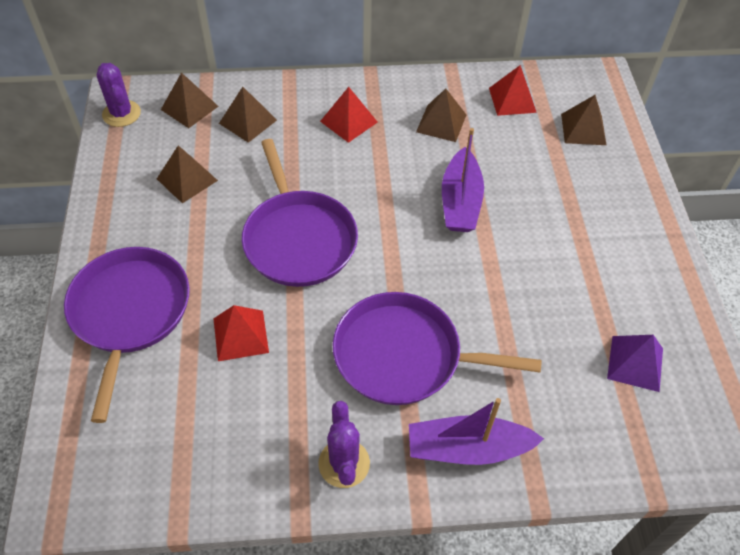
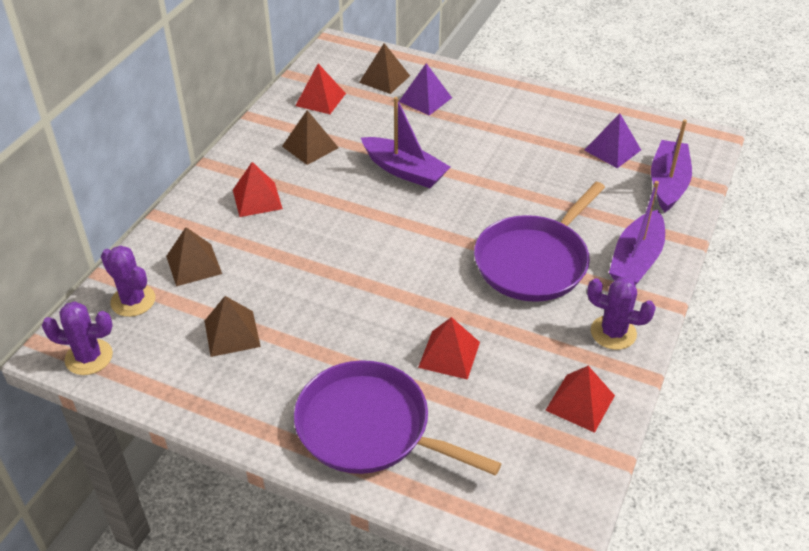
camera: 60 degrees left, 10 degrees down
brown pyramid [161,72,219,128] -> purple cactus [101,245,155,317]
purple pan [242,139,358,287] -> none
none -> purple pyramid [399,63,452,115]
none -> red pyramid [545,366,615,433]
none -> purple boat [651,119,692,212]

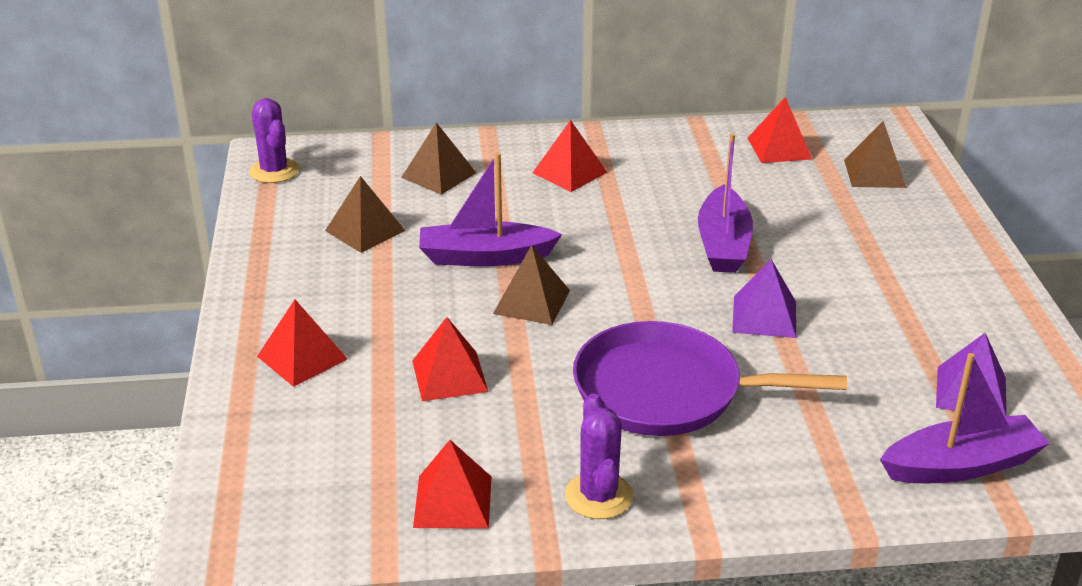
camera: 60 degrees right, 10 degrees down
purple cactus [101,245,155,317] -> none
brown pyramid [282,110,339,165] -> brown pyramid moved to [493,245,570,325]
purple pan [294,360,502,476] -> red pyramid [257,299,347,387]
purple pyramid [399,63,452,115] -> purple pyramid moved to [732,259,796,338]
purple boat [609,181,665,285] -> purple boat moved to [419,153,562,266]

